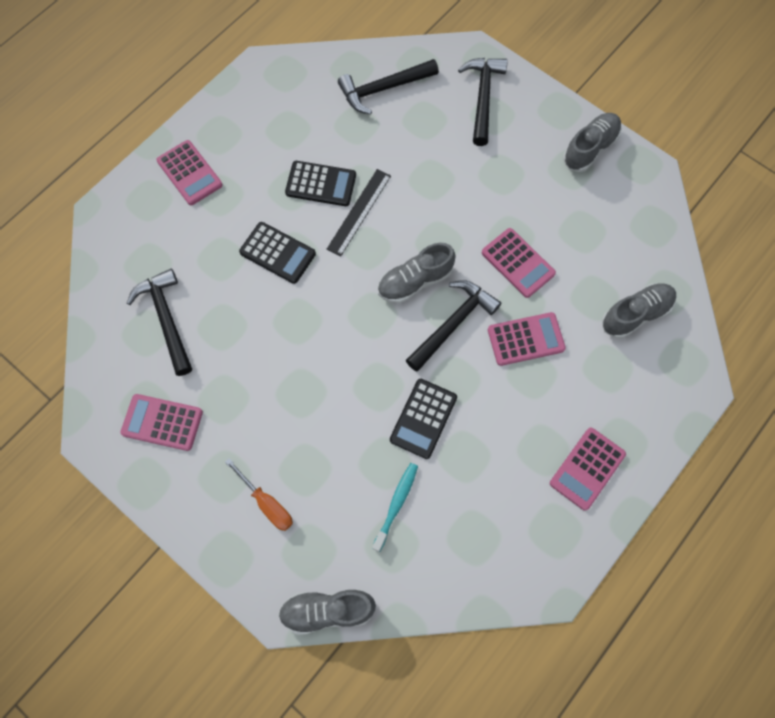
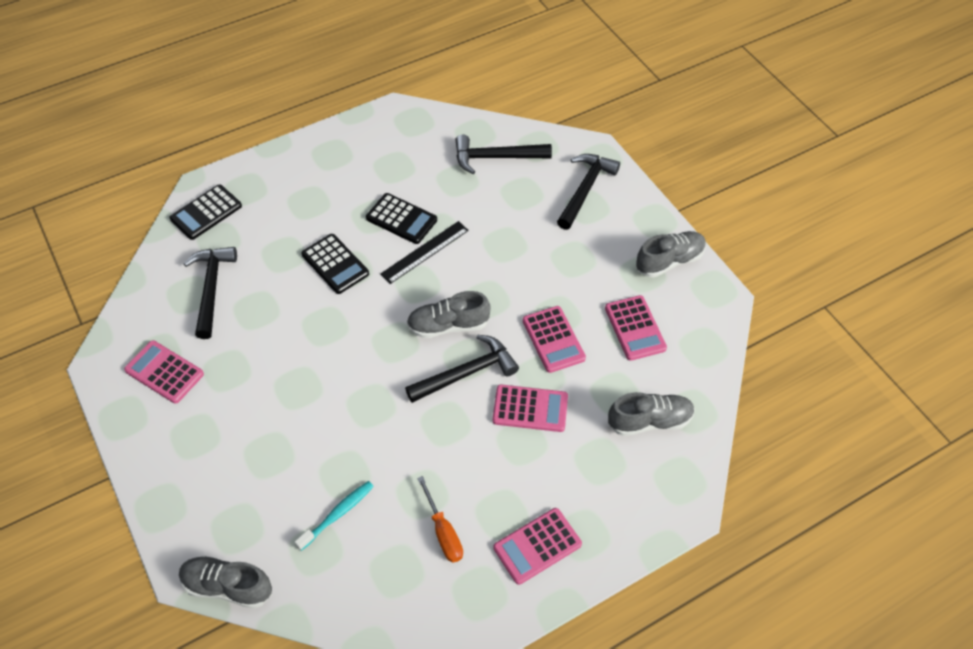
camera: 20 degrees right, 15 degrees down
pink calculator [156,140,223,205] -> pink calculator moved to [605,295,667,361]
orange screwdriver [225,458,293,531] -> orange screwdriver moved to [417,476,463,563]
black calculator [390,379,457,459] -> black calculator moved to [170,184,242,240]

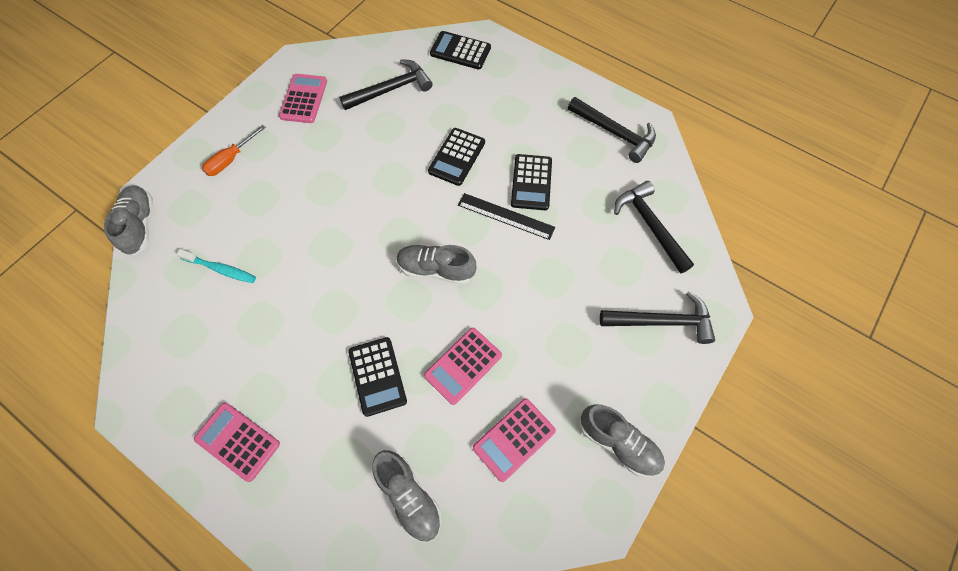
camera: 65 degrees right, 10 degrees up
black hammer [405,335,519,403] -> black hammer moved to [568,97,656,163]
grey shoe [407,291,491,338] -> grey shoe turned 45 degrees counterclockwise [396,245,476,285]
orange screwdriver [417,476,463,563] -> orange screwdriver moved to [202,125,266,176]
pink calculator [493,384,568,432] -> black calculator [348,337,407,417]

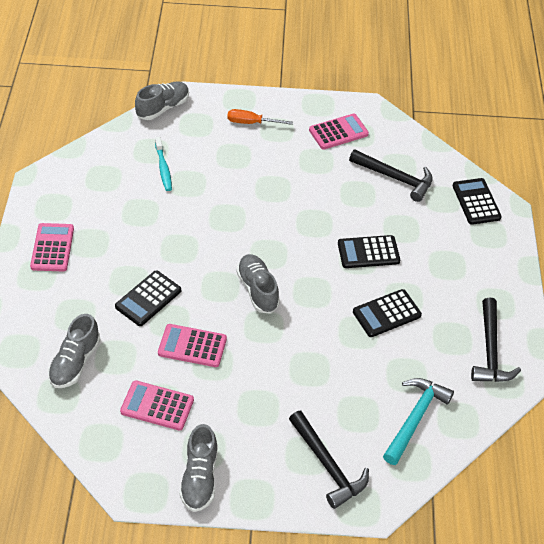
camera: 55 degrees right, 15 degrees down
black ruler [458,193,555,240] -> none
black hammer [614,181,694,273] -> turquoise hammer [383,378,454,465]

